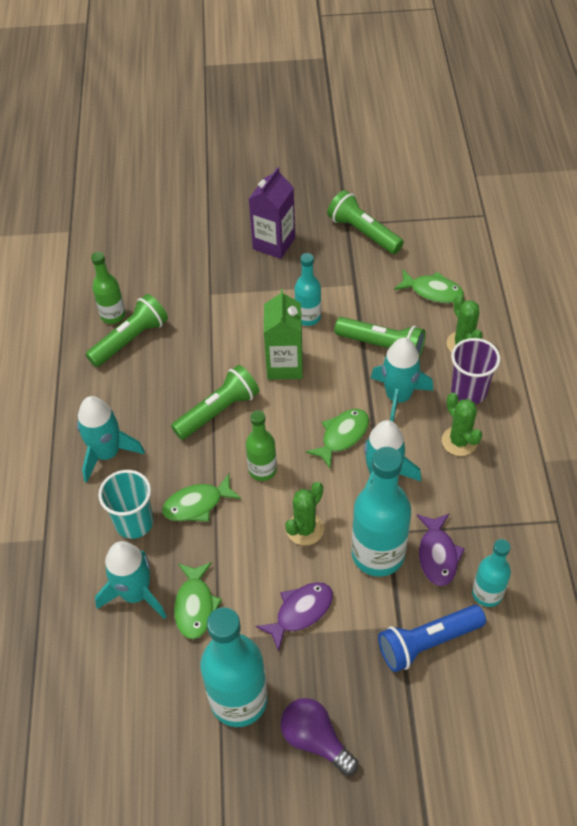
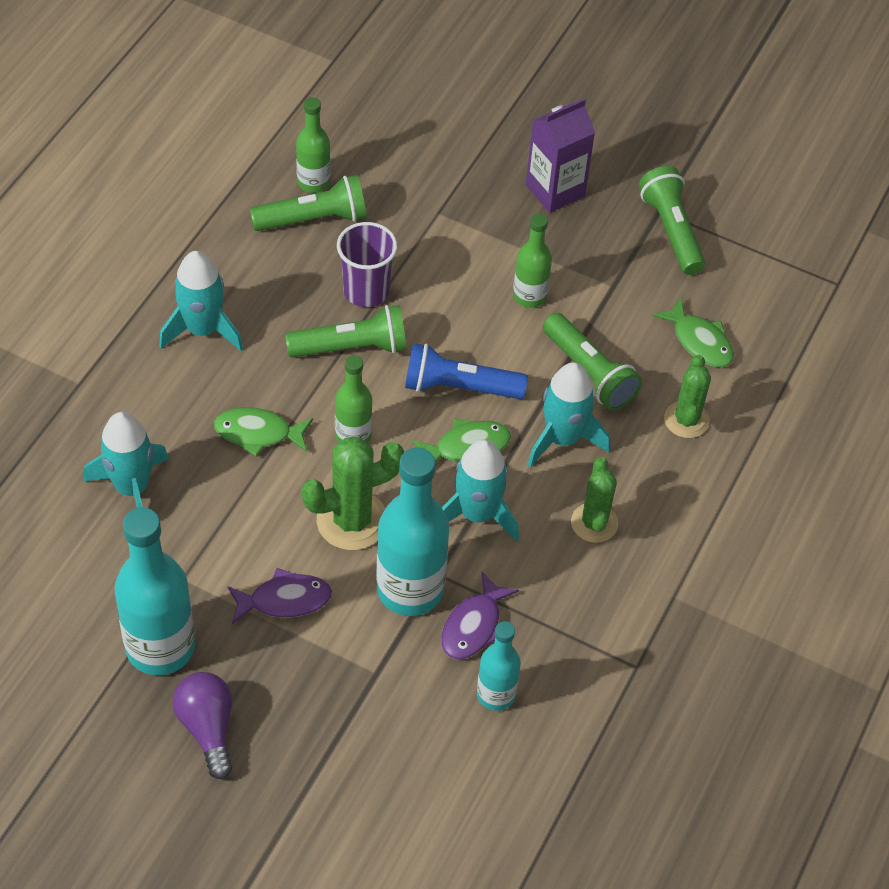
camera: 25 degrees right, 0 degrees up
turquoise cup [98,470,154,539] -> none
green fish [174,562,222,639] -> none
green carton [264,289,303,380] -> none
green cactus [285,482,324,546] -> green cactus [301,438,404,550], size x1.50
turquoise bottle [294,253,321,326] -> green bottle [513,214,552,308]
blue flashlight [378,605,486,672] -> blue flashlight moved to [405,343,528,399]
purple cup [451,338,500,404] -> purple cup moved to [337,222,397,307]

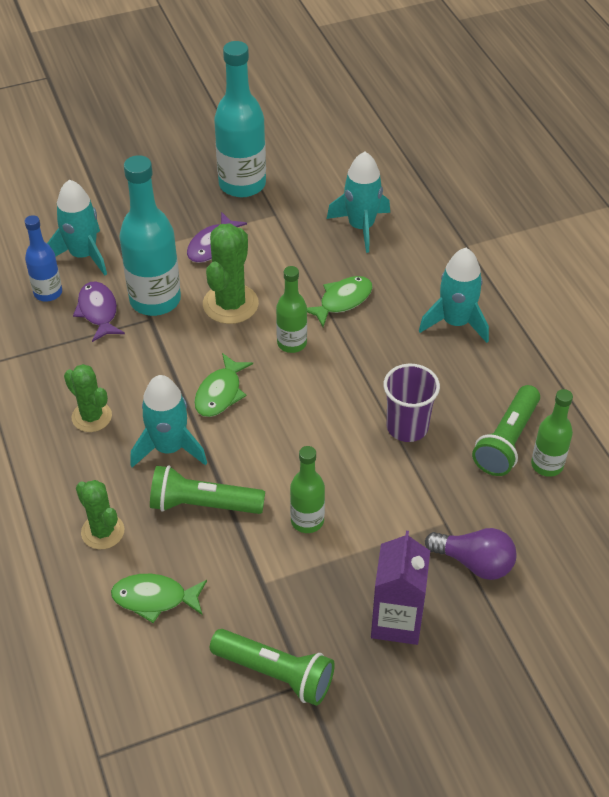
camera: 135 degrees right, 5 degrees down
purple light bulb [173,672,232,779] -> purple light bulb moved to [425,528,517,580]
green flashlight [285,305,407,357] -> none
blue flashlight [405,343,528,399] -> none
turquoise rocket [442,439,519,542] -> turquoise rocket moved to [47,180,107,276]
turquoise bottle [477,621,521,711] -> blue bottle [25,215,62,302]

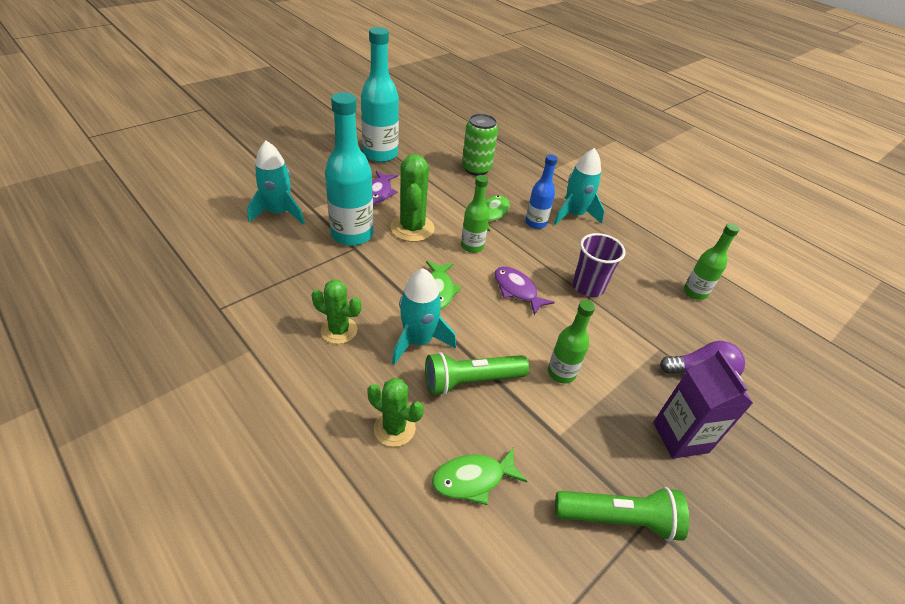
camera: 25 degrees left, 5 degrees down
blue bottle [25,215,62,302] -> blue bottle moved to [525,155,558,229]
purple fish [73,282,125,342] -> purple fish moved to [494,267,555,315]
turquoise rocket [327,152,390,253] -> green can [462,114,498,176]
green flashlight [472,385,540,476] -> none

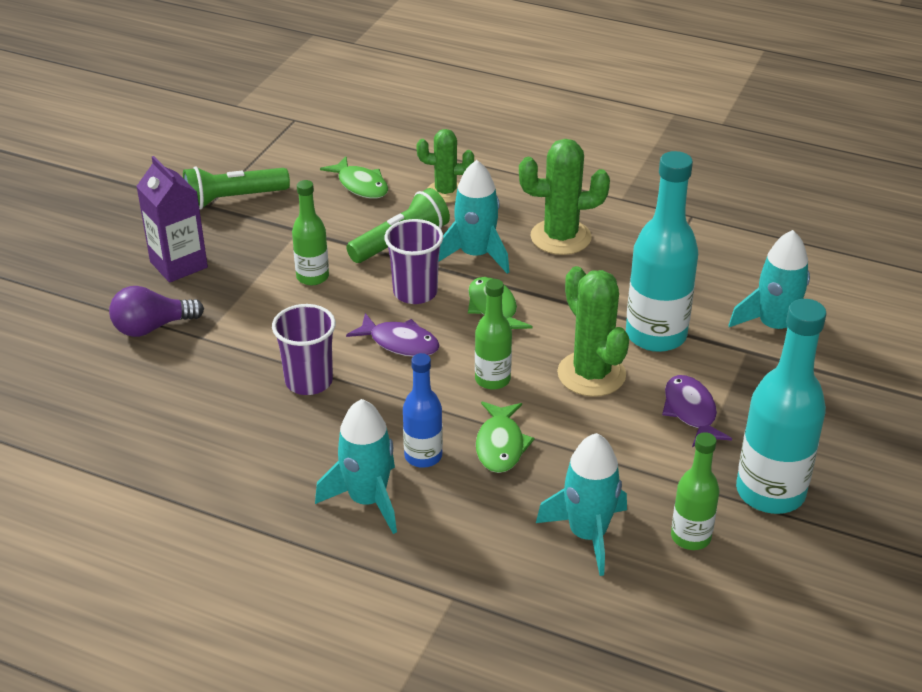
camera: 160 degrees right, 5 degrees down
green cactus [312,280,361,344] -> green cactus [519,139,610,255], size x1.50
green fish [432,447,527,505] -> green fish turned 90 degrees clockwise [320,156,388,199]
green can [462,114,498,176] -> turquoise rocket [536,433,627,576]
green bottle [684,223,740,300] -> green bottle moved to [671,432,719,550]
none -> purple cup [385,219,443,304]

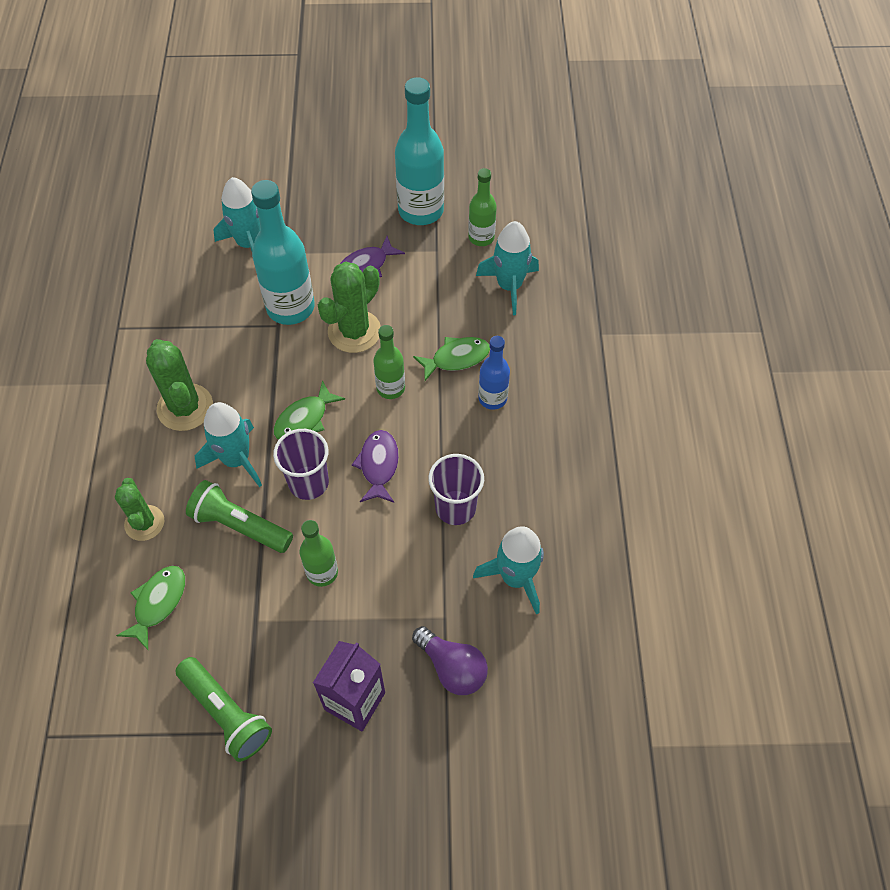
camera: 115 degrees left, 20 degrees up
turquoise rocket [315,399,397,534] -> turquoise rocket moved to [473,526,544,614]

